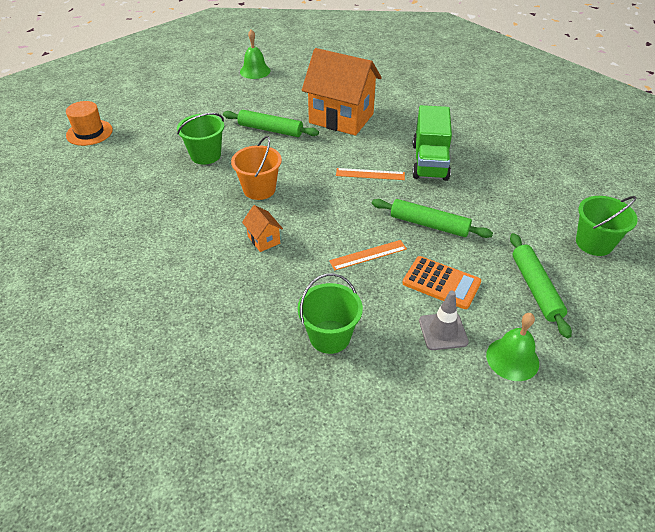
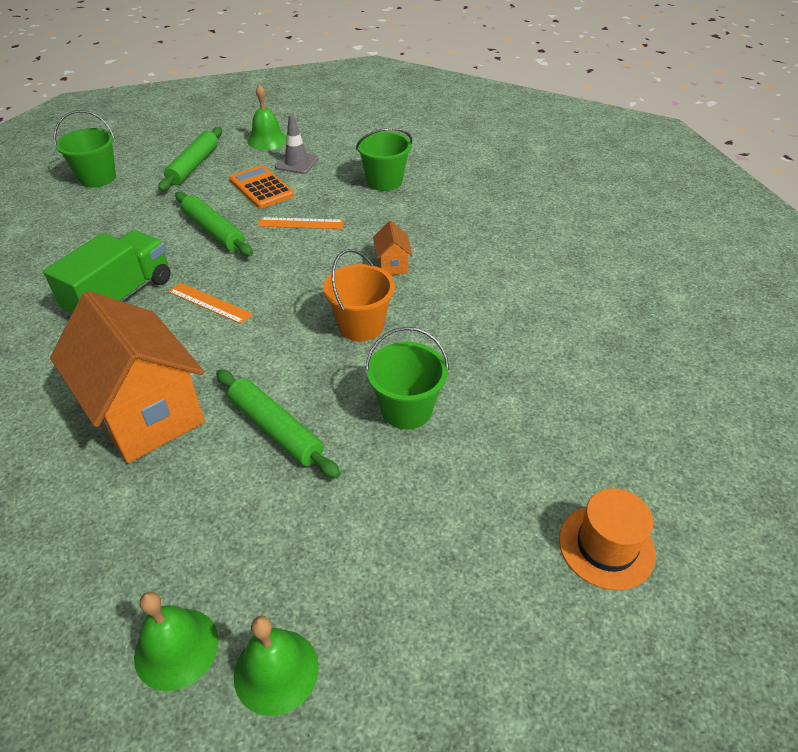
camera: 155 degrees left, 0 degrees up
none -> green bell [234,616,319,716]

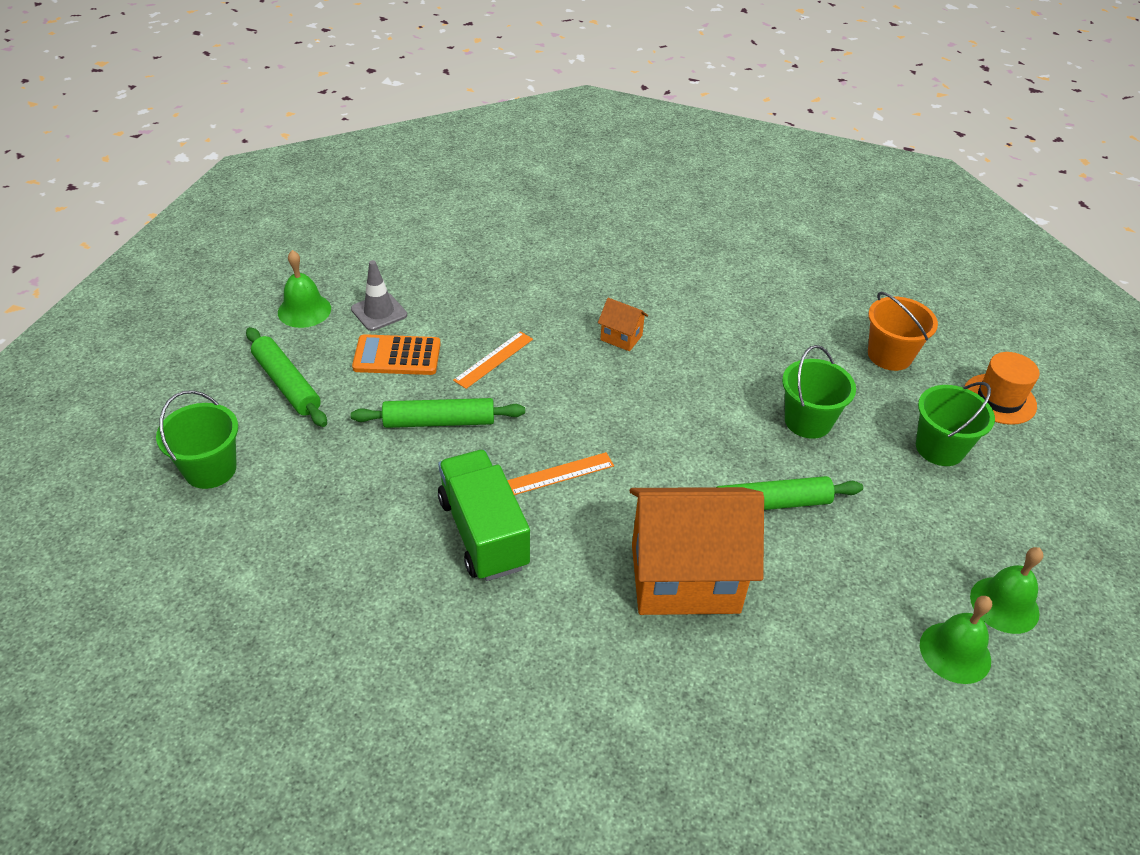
camera: 55 degrees left, 0 degrees up
orange bucket [323,249,395,341] -> orange bucket moved to [868,292,938,371]
green bucket [356,128,412,191] -> green bucket moved to [916,382,995,466]

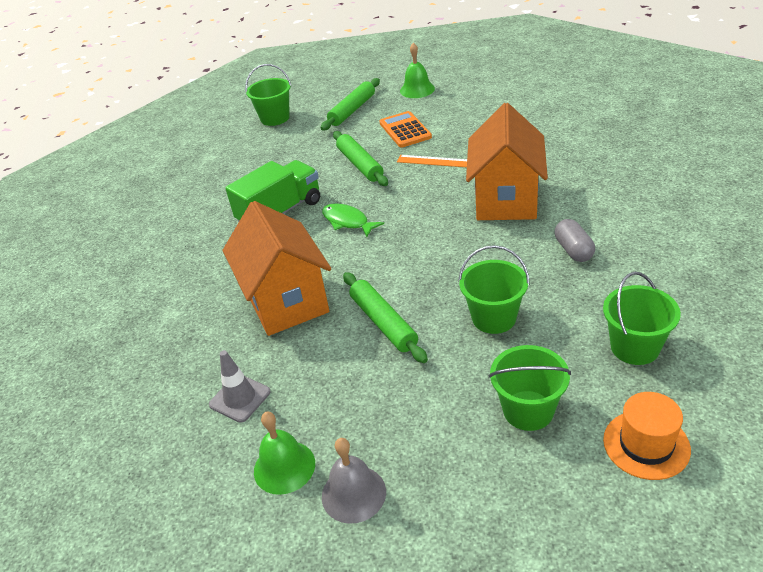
camera: 75 degrees right, 5 degrees down
grey traffic cone [351,260,407,331] -> grey traffic cone moved to [209,350,271,423]
orange ruler [507,452,614,495] -> green fish [322,203,384,237]
orange house [598,298,648,351] -> orange house [466,103,548,220], size x2.43
orange bucket [868,292,938,371] -> green bucket [603,272,681,365]
green bell [970,547,1043,634] -> grey bell [322,438,386,524]
none -> grey capsule [555,219,595,262]

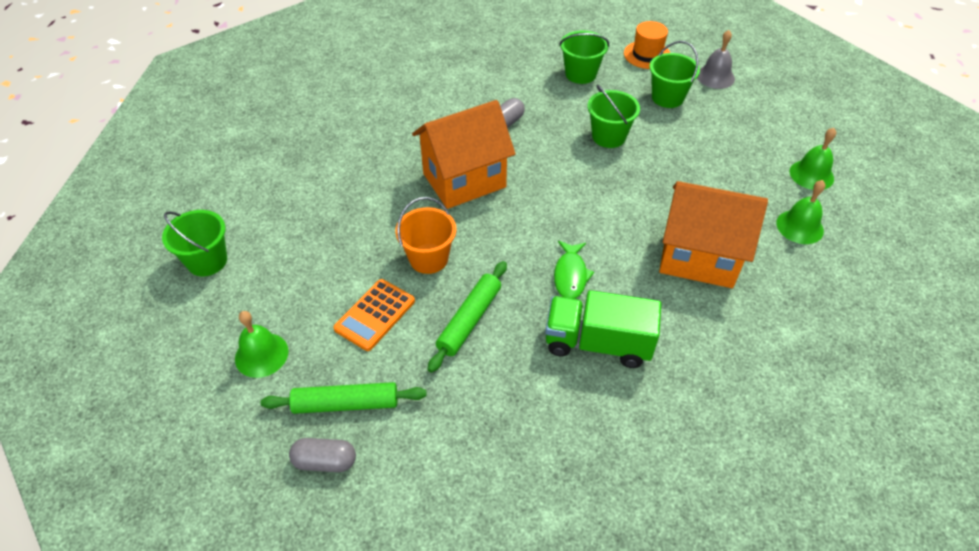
camera: 130 degrees left, 10 degrees up
grey traffic cone [209,350,271,423] -> green bell [776,180,825,244]
orange house [223,201,331,336] -> orange house turned 75 degrees clockwise [659,181,768,288]
green bucket [245,64,291,126] -> green bucket moved to [162,210,227,276]
grey bell [322,438,386,524] -> grey bell moved to [697,30,735,89]
green rolling pin [343,272,428,363] -> none
orange ruler [397,155,467,167] -> orange bucket [395,197,457,274]
none -> grey capsule [289,438,356,472]

